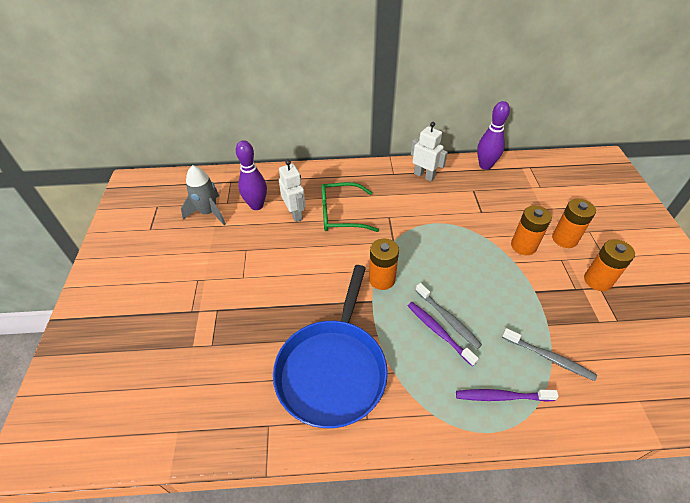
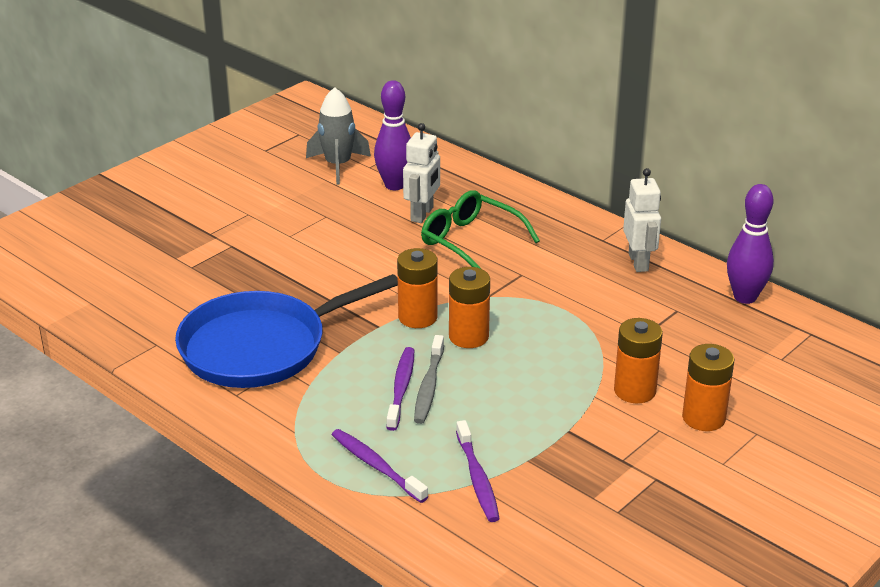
camera: 45 degrees right, 15 degrees down
grey toothbrush [502,328,597,381] -> purple toothbrush [456,420,500,522]
orange battery [584,239,635,291] -> orange battery moved to [449,267,490,348]

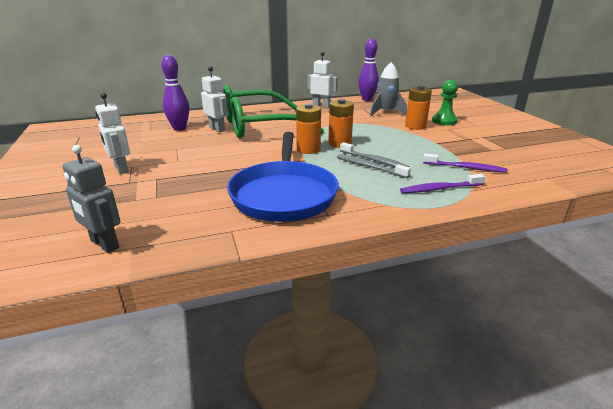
camera: 60 degrees left, 5 degrees down
grey rocket [306,87,371,185] -> grey rocket moved to [370,62,407,117]
purple toothbrush [386,347,414,431] -> grey toothbrush [337,154,411,178]
green glasses [421,190,540,269] -> green glasses [223,85,324,138], size x1.74
orange battery [682,344,734,431] -> green pawn [432,80,458,125]
none -> grey robot [62,145,121,253]
none -> white robot [95,93,130,175]

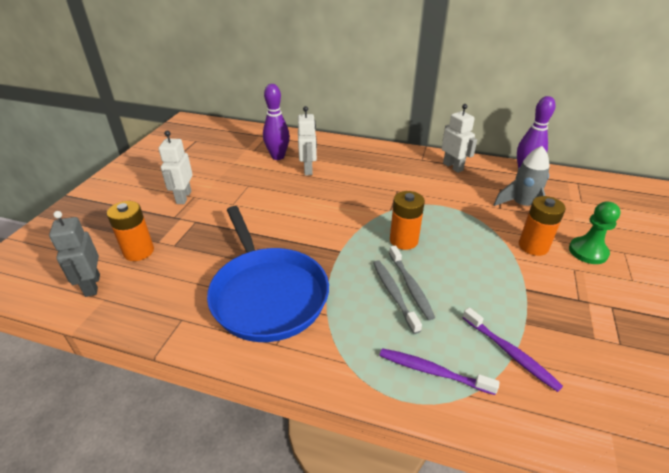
camera: 35 degrees right, 10 degrees up
green glasses [223,85,324,138] -> none
blue pan [227,132,339,222] -> blue pan turned 60 degrees counterclockwise [207,206,329,342]
orange battery [296,103,321,154] -> orange battery moved to [107,201,154,261]

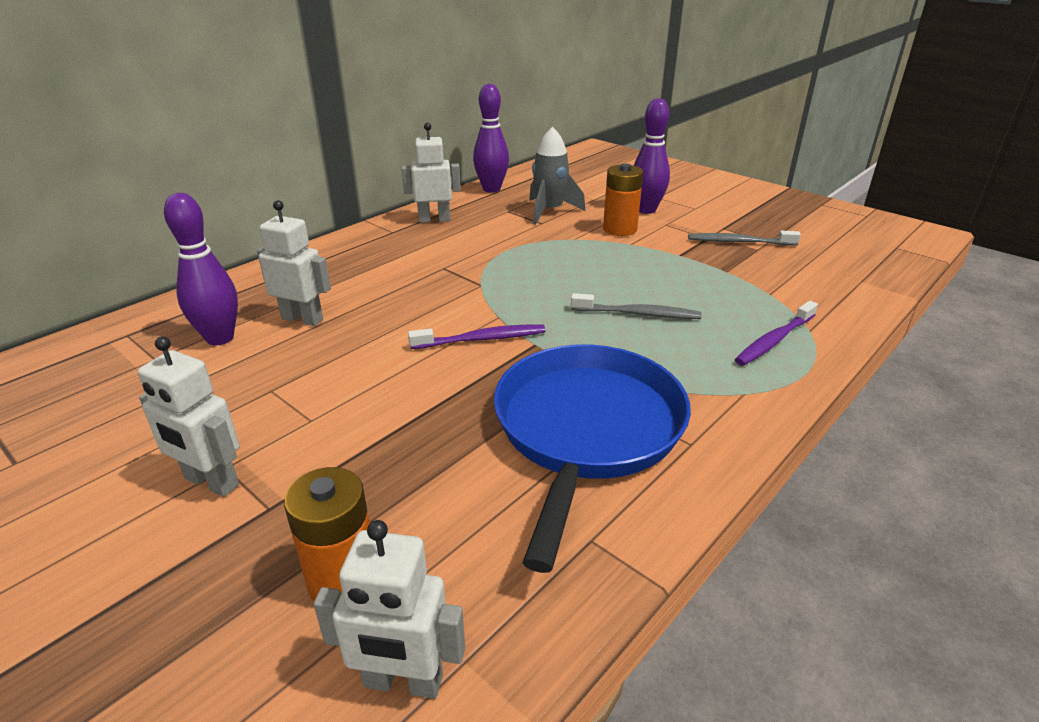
camera: 65 degrees left, 5 degrees down
grey robot [49,211,100,297] -> white robot [314,520,465,699]
blue pan [207,206,329,342] -> blue pan turned 75 degrees counterclockwise [494,345,691,573]
grey toothbrush [373,260,422,334] -> grey toothbrush moved to [688,231,801,246]
orange battery [390,191,425,250] -> none
purple toothbrush [463,307,563,392] -> purple toothbrush moved to [408,325,545,349]
green pawn [569,201,621,264] -> purple bowling pin [634,98,670,214]

